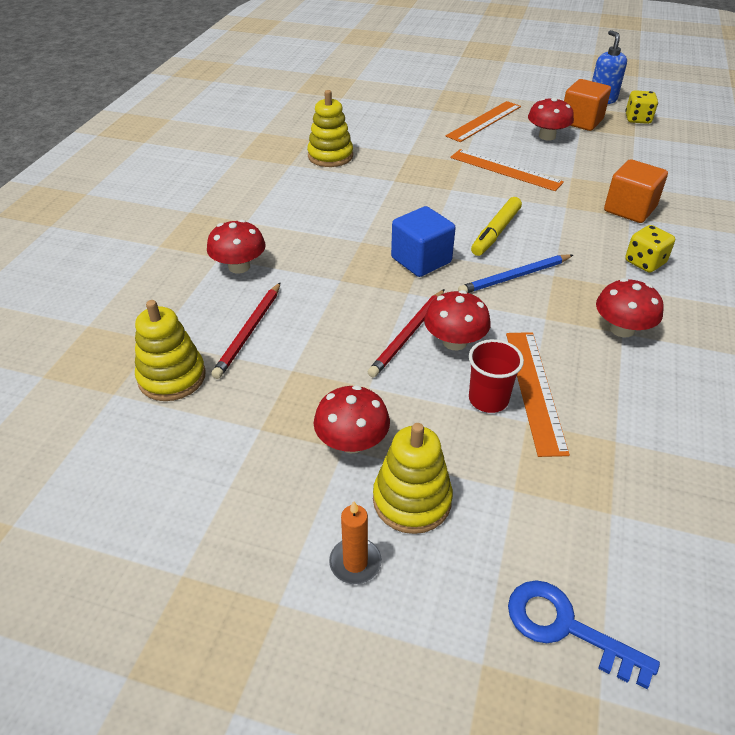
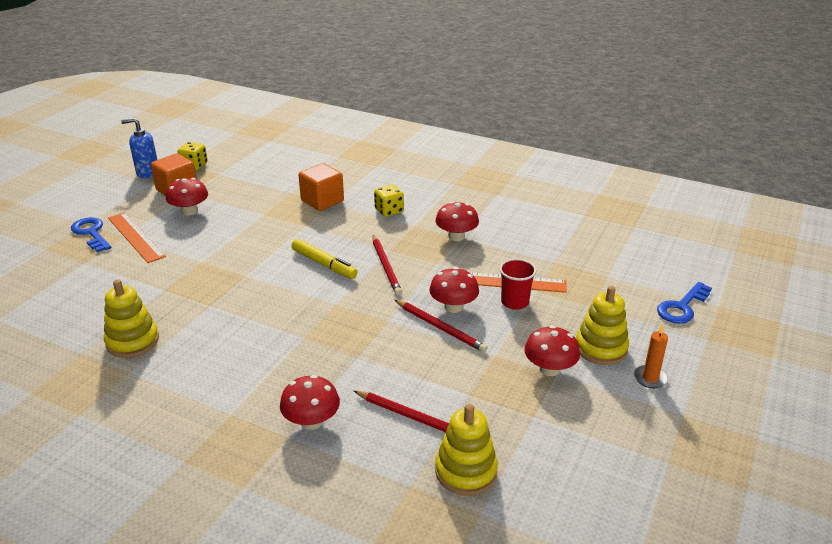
camera: 80 degrees left, 10 degrees down
blue cube [391,206,456,277] -> none
orange ruler [450,149,564,191] -> none
blue pencil [458,254,573,293] -> red pencil [373,235,402,295]
none -> blue key [71,217,112,252]

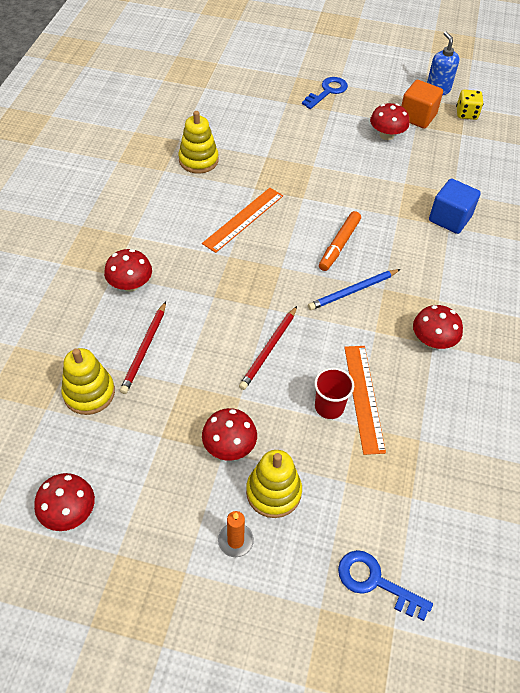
camera: 75 degrees right, 20 degrees up
orange ruler [108,212,166,263] -> orange ruler moved to [202,188,283,253]
yellow marker [291,239,358,279] -> orange marker [319,211,361,271]
orange cube [299,163,344,211] -> blue cube [429,178,481,234]
red pencil [373,235,402,295] -> blue pencil [308,269,401,310]
yellow dice [374,185,404,217] -> none
red mushroom [429,267,479,313] -> red mushroom moved to [34,473,95,531]

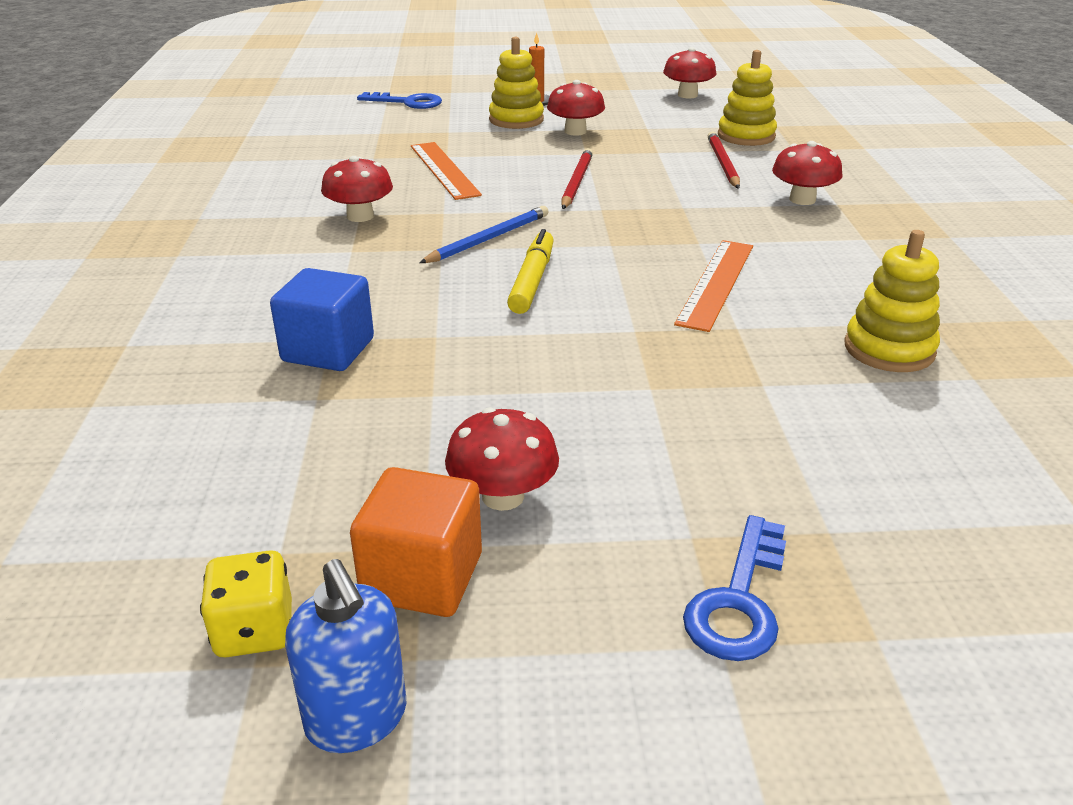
camera: 165 degrees right, 20 degrees down
red cup [314,367,354,419] -> none
orange marker [319,211,361,271] -> yellow marker [507,229,554,314]

